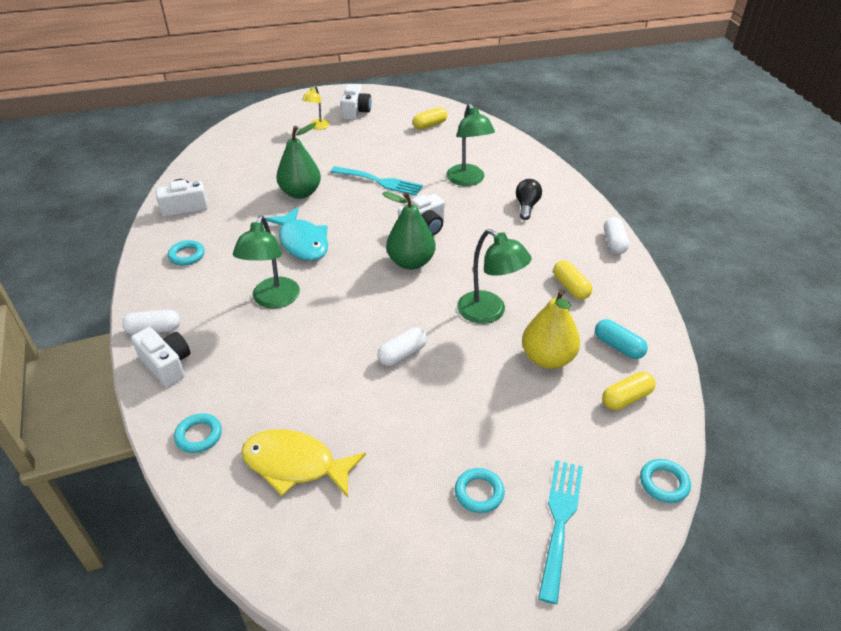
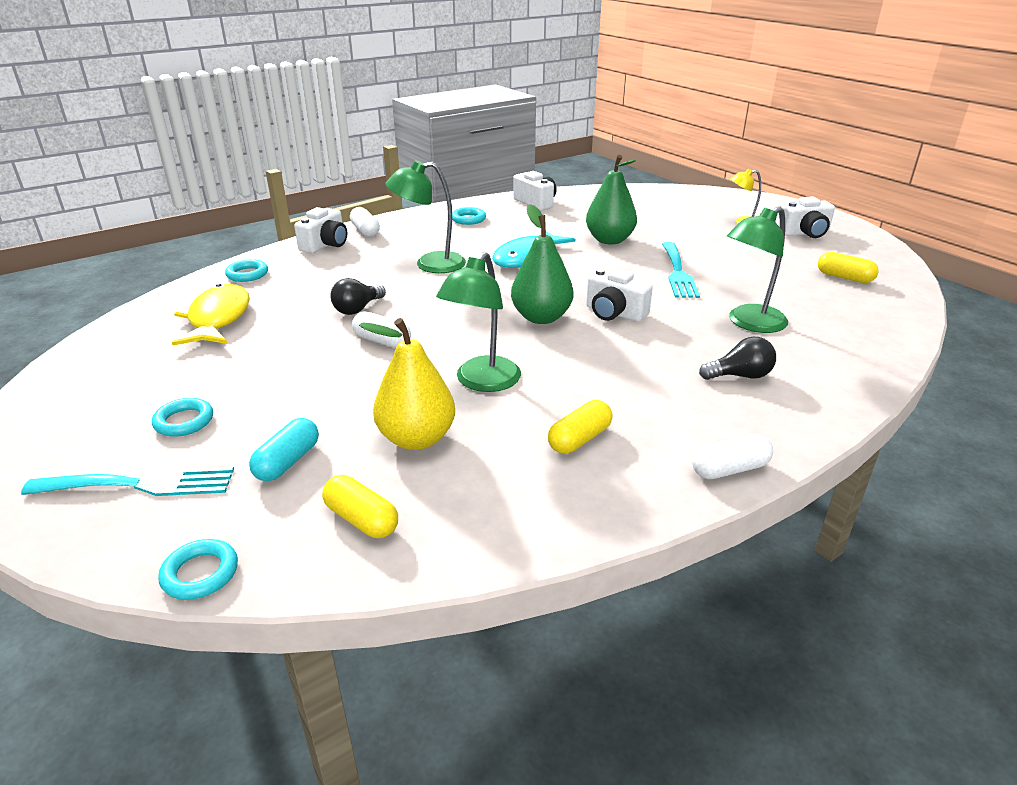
camera: 70 degrees right, 10 degrees down
turquoise capsule [595,319,648,359] -> turquoise capsule moved to [249,418,319,481]
none -> black light bulb [331,278,386,315]

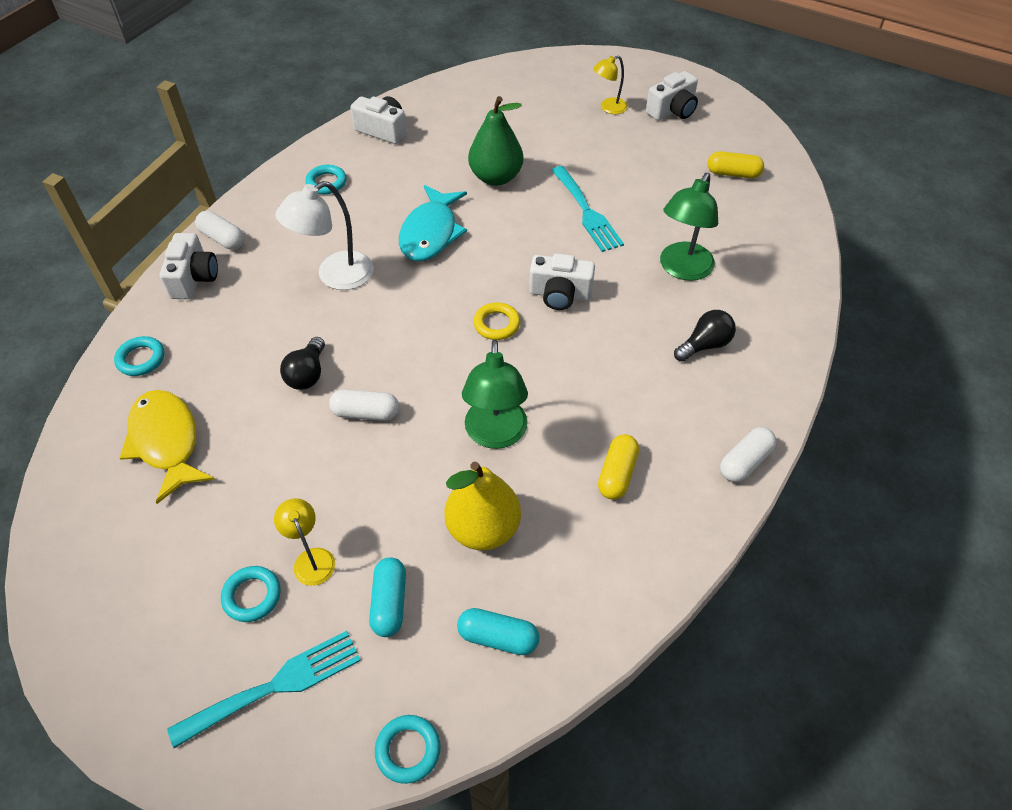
camera: 25 degrees left, 20 degrees up
yellow capsule [322,475,398,538] -> turquoise capsule [457,608,539,655]
green lamp [385,160,466,273] -> white lamp [275,181,374,290]
green pear [511,204,573,324] -> yellow ring [473,302,520,340]
none -> yellow lamp [274,498,335,586]

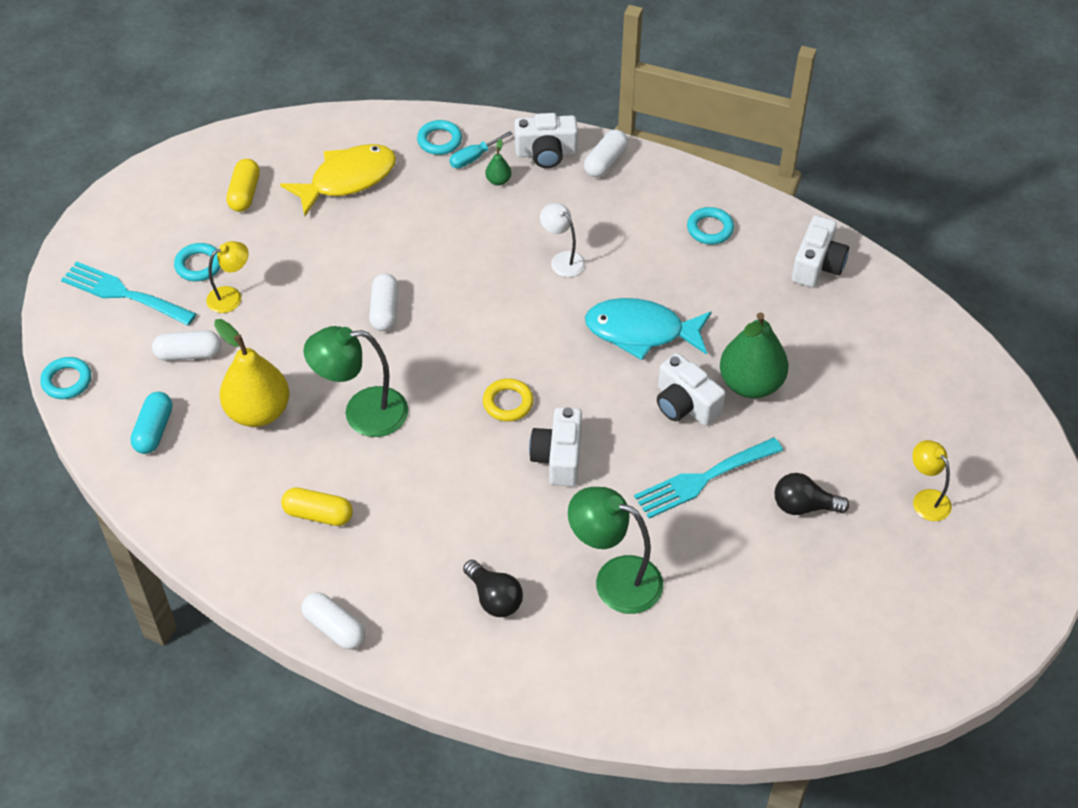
camera: 85 degrees right, 0 degrees up
turquoise fork [167,631,361,748] -> turquoise fork turned 150 degrees clockwise [61,262,196,326]
white lamp [275,181,374,290] -> white lamp [540,203,586,277], size x0.59
black light bulb [280,337,325,390] -> black light bulb moved to [775,473,850,515]
turquoise capsule [369,557,406,637] -> white capsule [152,331,221,361]
white camera [646,71,698,121] -> white camera moved to [657,353,726,426]
yellow capsule [707,151,764,178] -> yellow capsule moved to [226,159,260,212]
none -> turquoise screwdriver [449,131,513,168]
none -> green pear [485,139,511,185]

